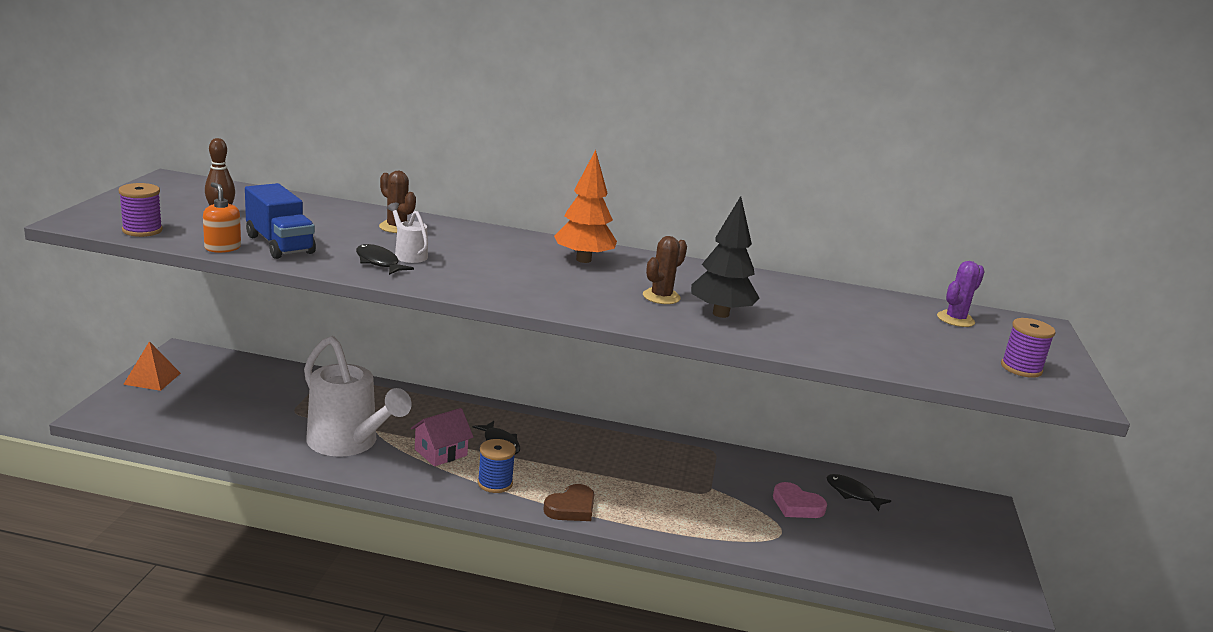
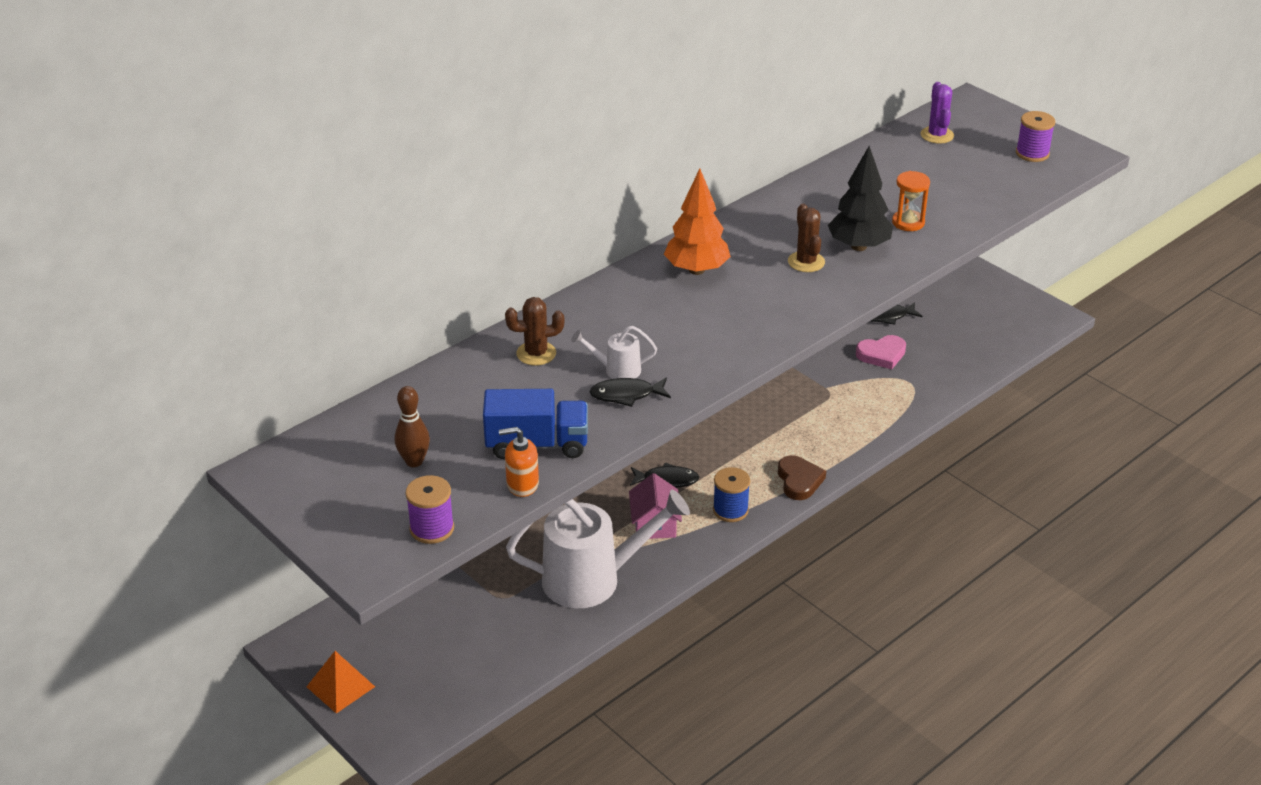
camera: 50 degrees left, 15 degrees up
none -> orange hourglass [892,171,930,231]

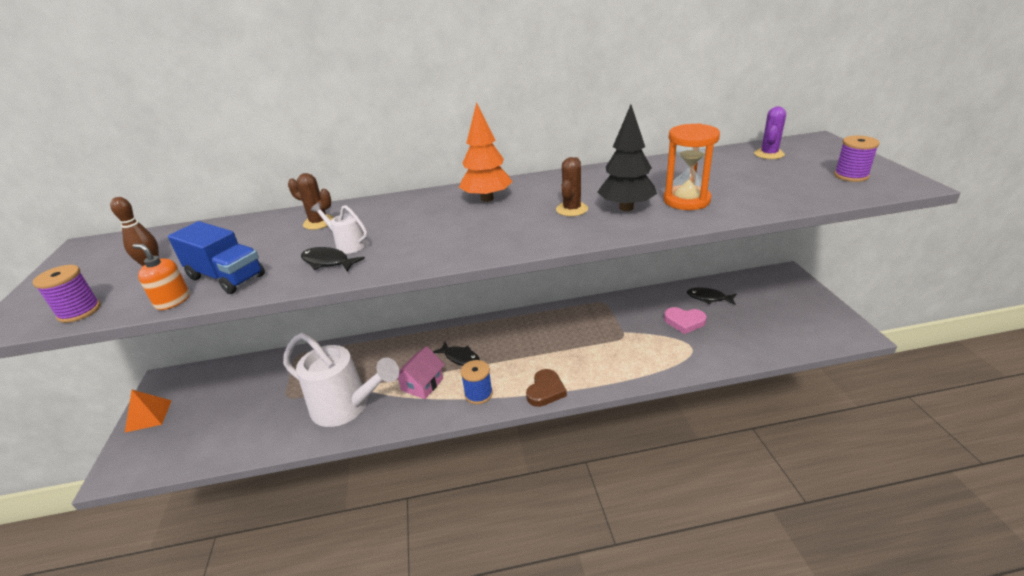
camera: 35 degrees right, 5 degrees down
orange hourglass [892,171,930,231] -> orange hourglass [663,123,720,210], size x1.56

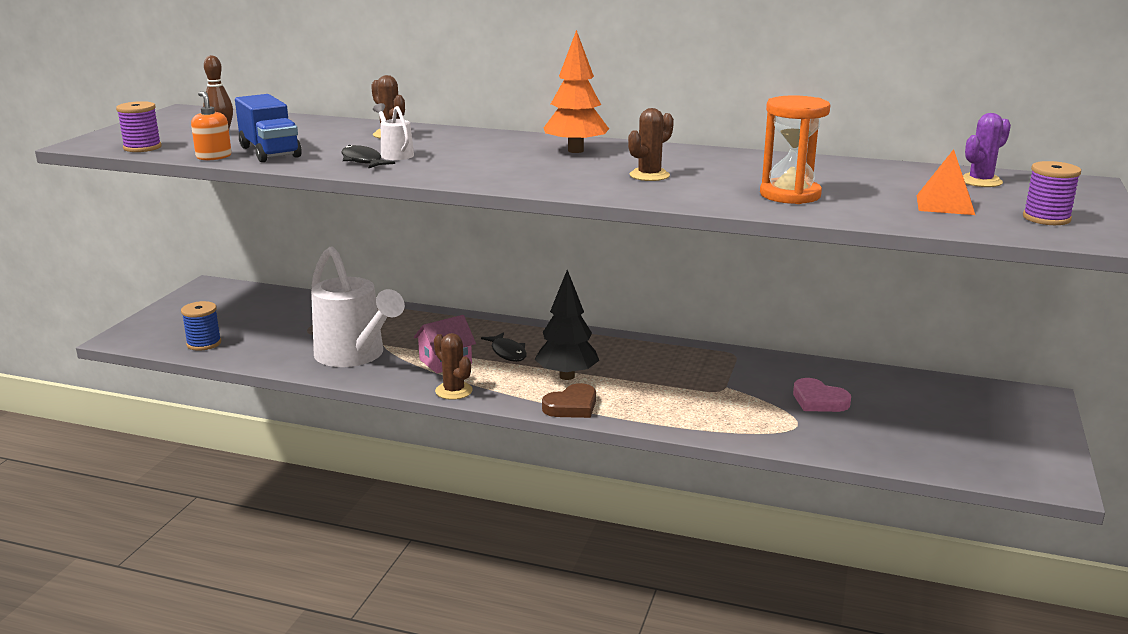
camera: 25 degrees right, 10 degrees down
orange pyramid [125,390,172,432] -> orange pyramid moved to [916,149,975,215]
blue spool [460,360,493,404] -> blue spool moved to [181,301,221,351]
black tree [597,105,657,211] -> black tree moved to [535,270,599,380]
black fish [687,288,737,305] -> none
none -> brown cactus [434,333,473,400]

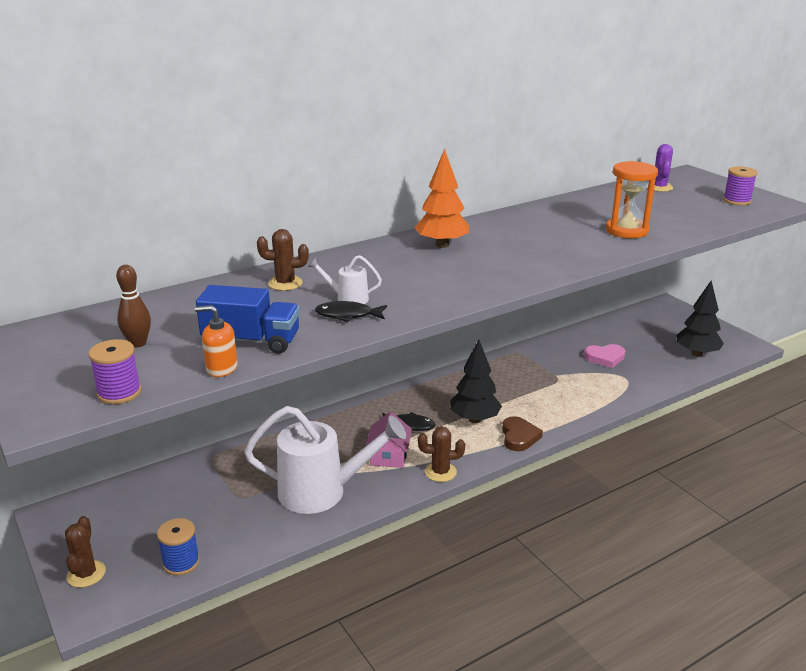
camera: 50 degrees left, 5 degrees up
brown cactus [628,108,674,181] -> brown cactus moved to [65,516,106,588]
orange pyramid [916,149,975,215] -> none
none -> black tree [677,280,724,357]

